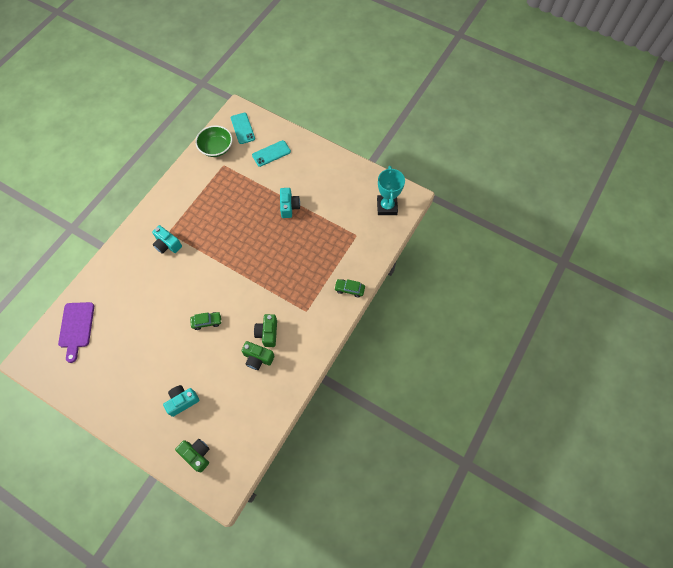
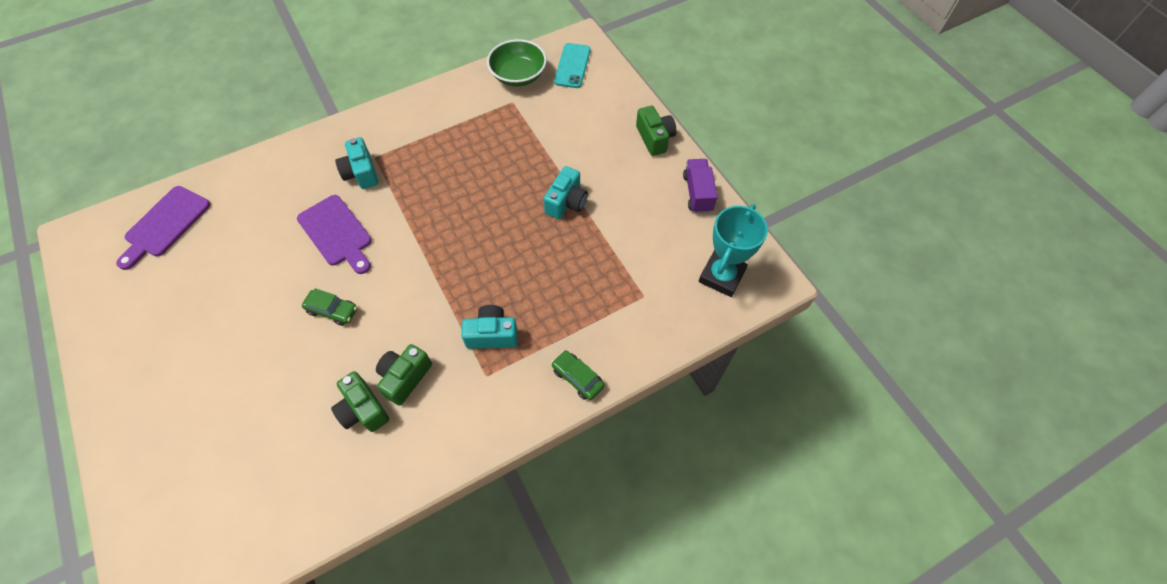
camera: 30 degrees right, 5 degrees down
turquoise camera [163,385,199,417] -> turquoise camera moved to [461,305,518,349]
green camera [175,439,209,472] -> green camera moved to [636,106,676,156]
turquoise phone [252,140,291,167] -> none
none -> purple cutting board [297,195,372,274]
none -> purple truck [683,159,718,213]

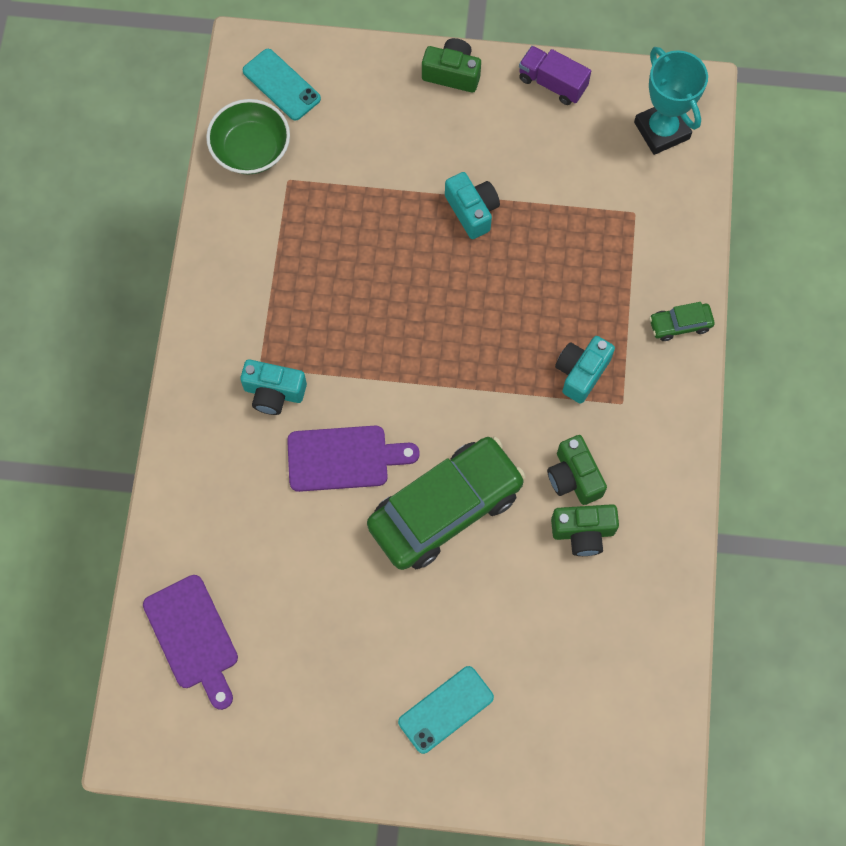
camera: 55 degrees left, 10 degrees up
green car [302,288,357,326] -> green car [367,436,526,570], size x2.41
none -> turquoise phone [398,666,494,754]

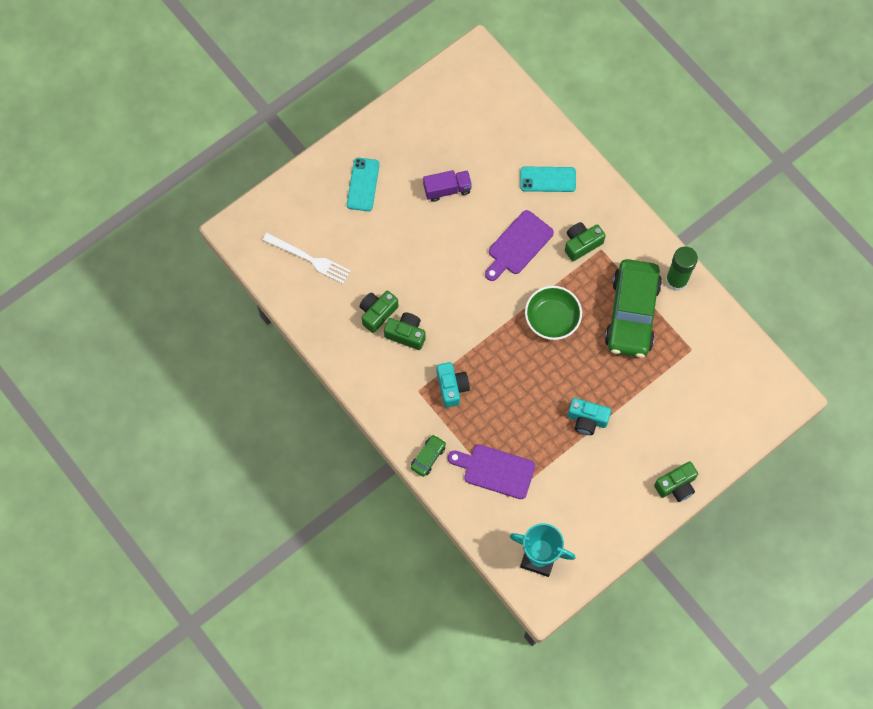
camera: 135 degrees right, 0 degrees up
purple cutting board [143,575,238,710] -> purple cutting board moved to [448,444,535,499]
green bowl [206,99,290,175] -> green bowl moved to [525,286,582,340]
turquoise camera [240,359,307,415] -> green camera [565,222,606,261]
turquoise phone [242,49,321,121] -> turquoise phone moved to [520,167,576,192]
green car [367,436,526,570] -> green car moved to [605,259,662,358]
purple truck [519,46,591,105] -> purple truck moved to [423,170,472,202]
none -> white fork [262,233,351,284]
none -> green glue stick [666,247,698,291]

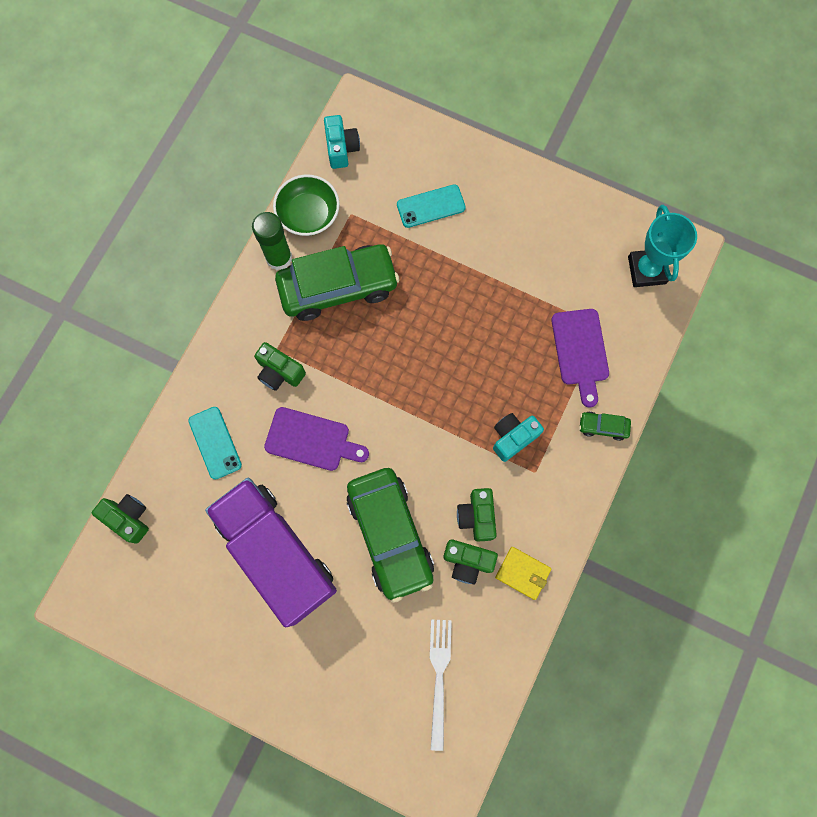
camera: 115 degrees left, 5 degrees up
turquoise phone [347,158,380,211] -> turquoise phone moved to [397,184,466,228]
purple truck [423,170,472,202] -> purple truck [205,478,337,627], size x2.32
green bowl [525,286,582,340] -> green bowl moved to [273,174,340,236]
turquoise camera [568,398,611,435] -> turquoise camera moved to [324,115,360,169]
green camera [654,462,698,502] -> green camera moved to [92,494,149,544]
none -> green car [347,468,434,603]
none -> yellow wallet [495,547,552,600]

